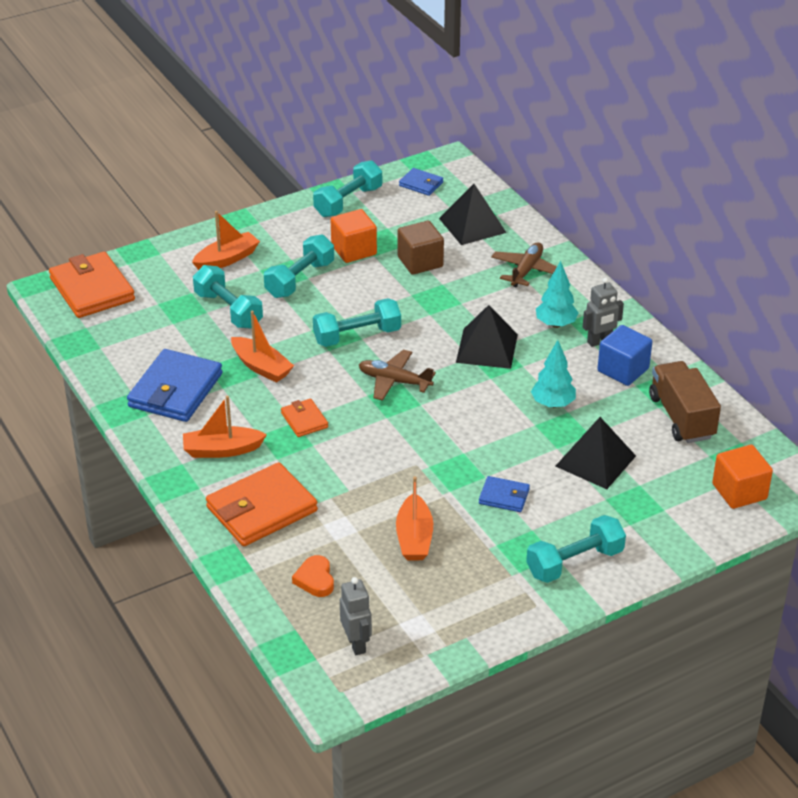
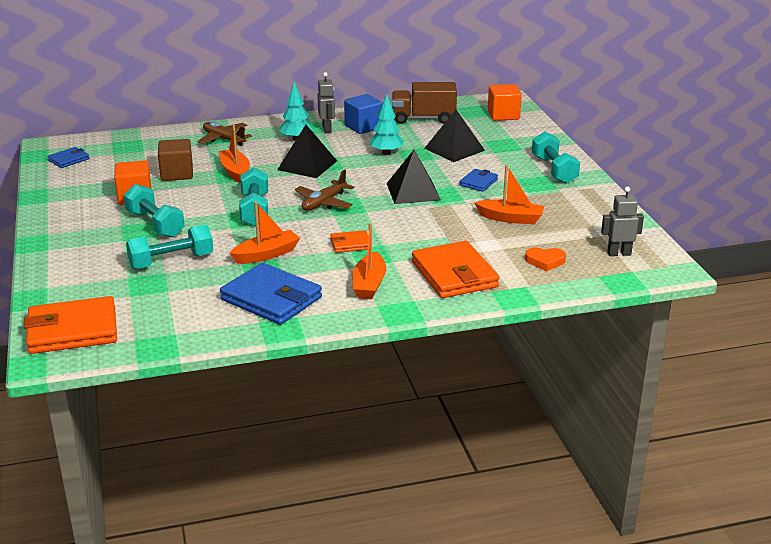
camera: 75 degrees left, 10 degrees down
orange boat [192,211,260,270] -> orange boat moved to [219,125,250,183]
turquoise dumbbell [313,160,382,217] -> none
black pyramid [439,184,507,245] -> black pyramid moved to [386,150,441,204]

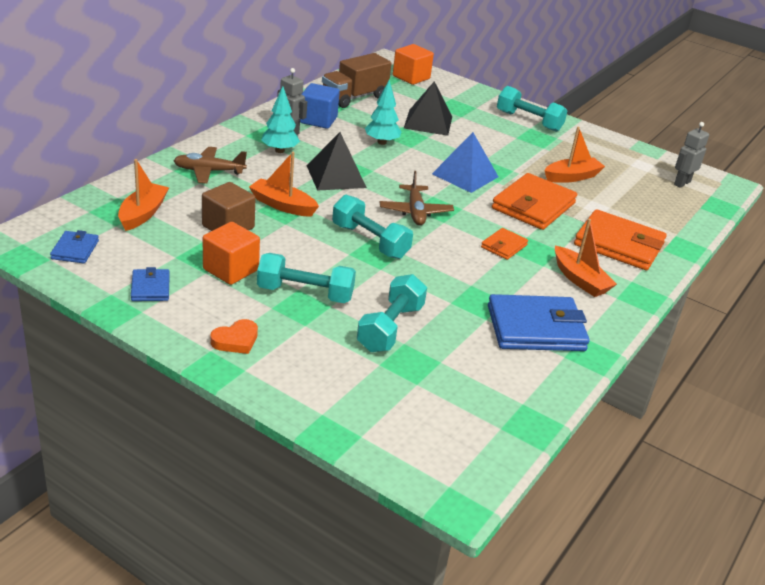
camera: 45 degrees left, 5 degrees up
orange wallet [24,296,117,354] -> orange wallet moved to [492,173,577,230]
orange boat [229,202,300,264] -> orange boat moved to [118,159,169,231]
black pyramid [386,150,441,204] -> blue pyramid [432,132,498,193]
blue wallet [459,169,498,192] -> blue wallet moved to [131,267,170,301]
orange heart [525,247,566,271] -> orange heart moved to [210,319,258,354]

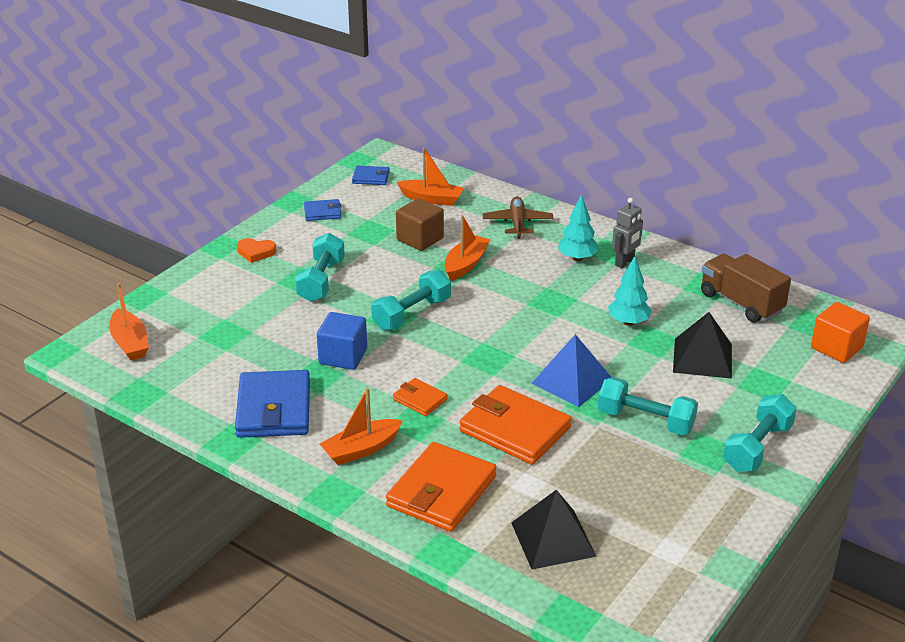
camera: 95 degrees right, 0 degrees up
orange cube [203,222,260,285] -> none
orange heart [210,319,258,354] -> orange heart turned 45 degrees counterclockwise [237,238,276,263]
blue cube [300,83,340,129] -> blue cube moved to [317,312,367,370]
black pyramid [306,132,367,191] -> black pyramid moved to [511,490,597,570]
turquoise dumbbell [357,274,427,352] -> turquoise dumbbell moved to [598,377,698,435]
brown plane [380,171,454,225] -> none
orange boat [544,127,605,183] -> orange boat moved to [109,283,149,360]
grey robot [674,122,709,188] -> none

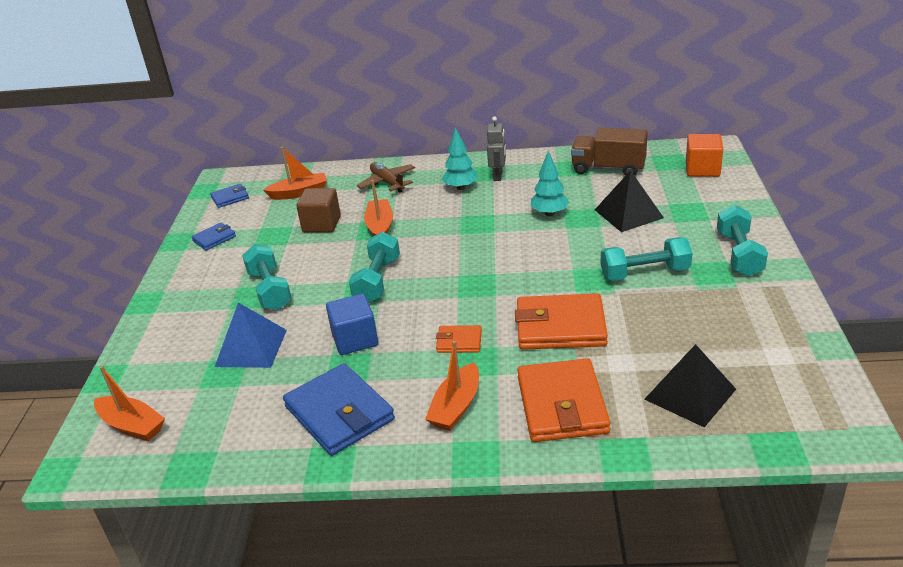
camera: 30 degrees left, 0 degrees up
orange heart [237,238,276,263] -> none
blue pyramid [531,334,611,407] -> blue pyramid moved to [215,303,287,368]

